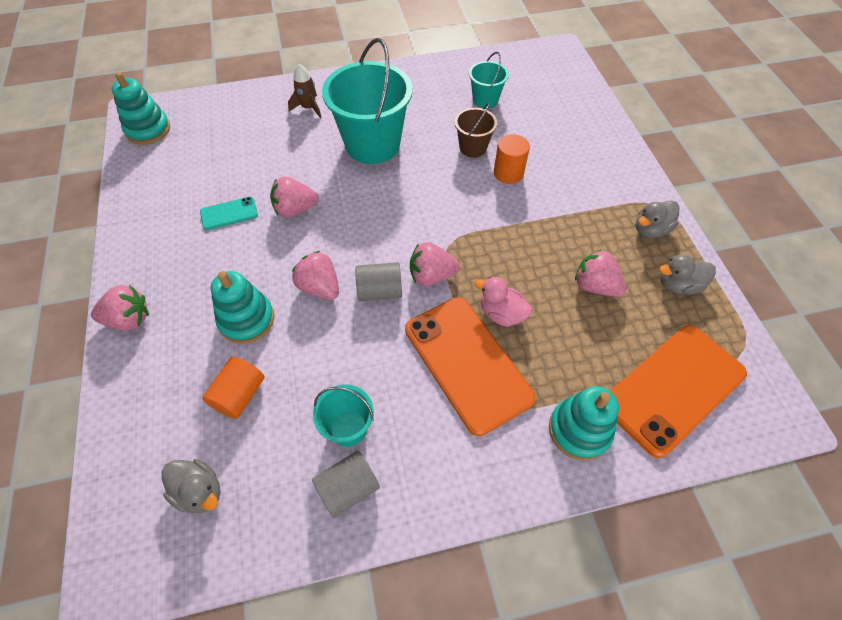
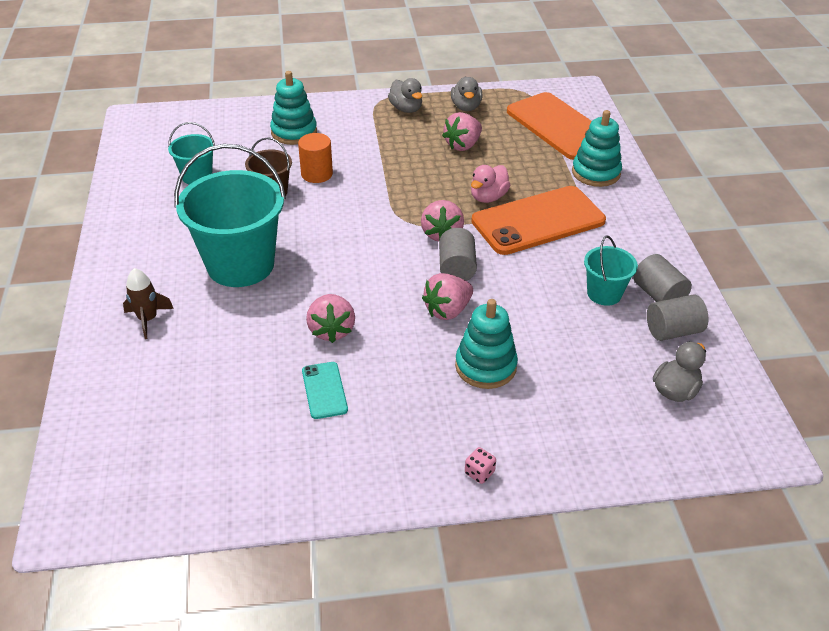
camera: 85 degrees left, 15 degrees down
pink strawberry [91,285,149,330] -> pink dice [465,447,496,484]
turquoise stacking toy [112,72,170,145] -> turquoise stacking toy moved to [270,71,317,145]
orange cylinder [202,357,265,419] -> none
none -> grey cylinder [647,294,708,341]

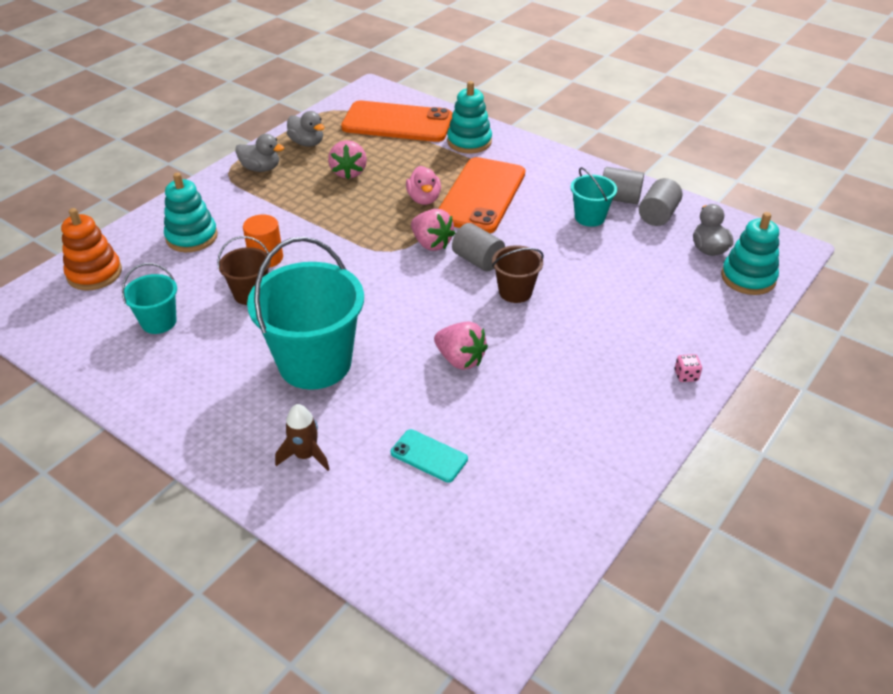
camera: 45 degrees left, 0 degrees up
turquoise phone [302,362,348,419] -> turquoise phone moved to [391,429,468,483]
pink strawberry [422,273,473,320] -> brown bucket [492,245,544,303]
turquoise stacking toy [455,299,518,389] -> turquoise stacking toy moved to [721,212,779,295]
none -> orange stacking toy [61,208,122,290]

